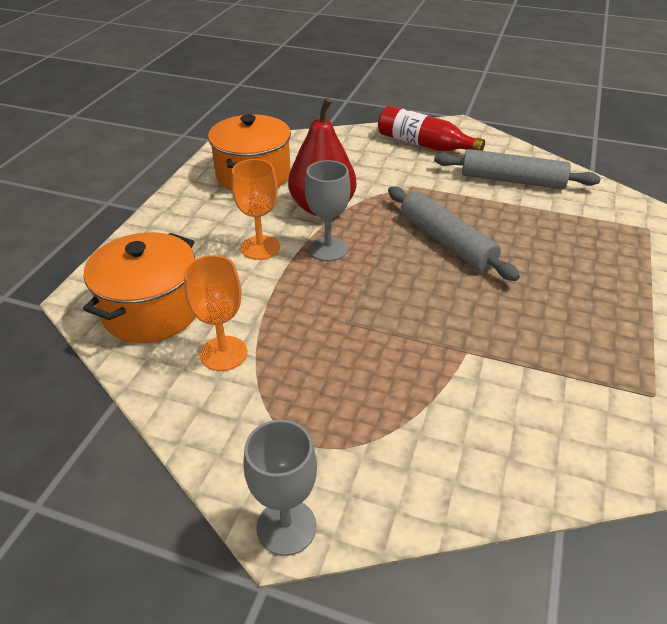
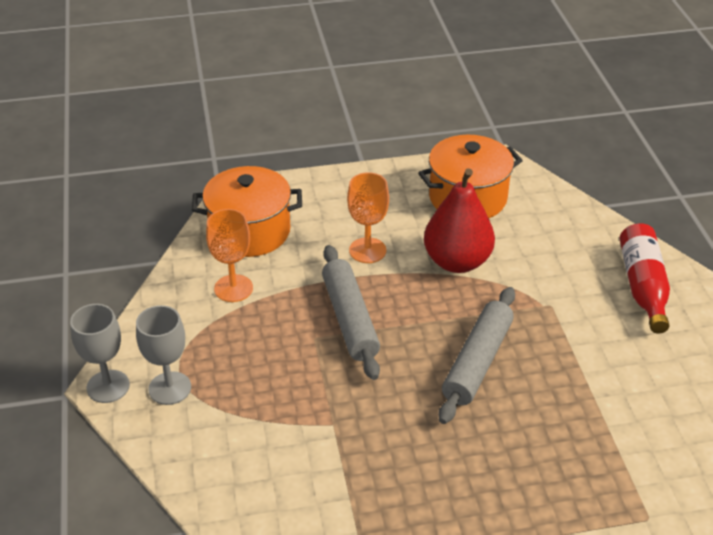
camera: 60 degrees right, 0 degrees up
grey goblet [305,160,350,261] -> grey goblet moved to [136,305,191,405]
grey rolling pin [434,149,601,189] -> grey rolling pin moved to [322,245,380,380]

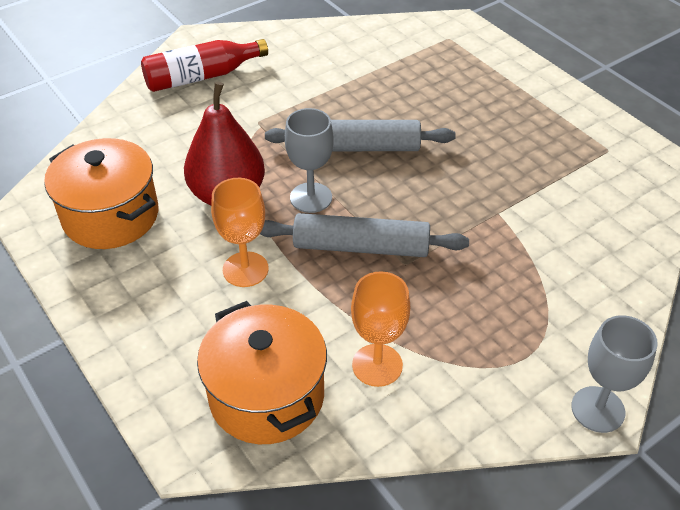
camera: 115 degrees left, 5 degrees up
grey goblet [136,305,191,405] -> grey goblet moved to [285,108,334,213]
grey rolling pin [322,245,380,380] -> grey rolling pin turned 45 degrees clockwise [260,213,469,257]

